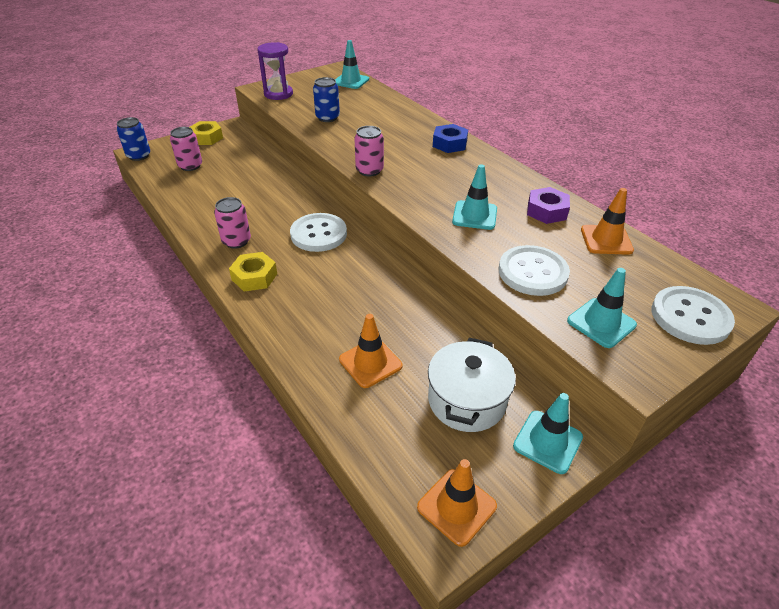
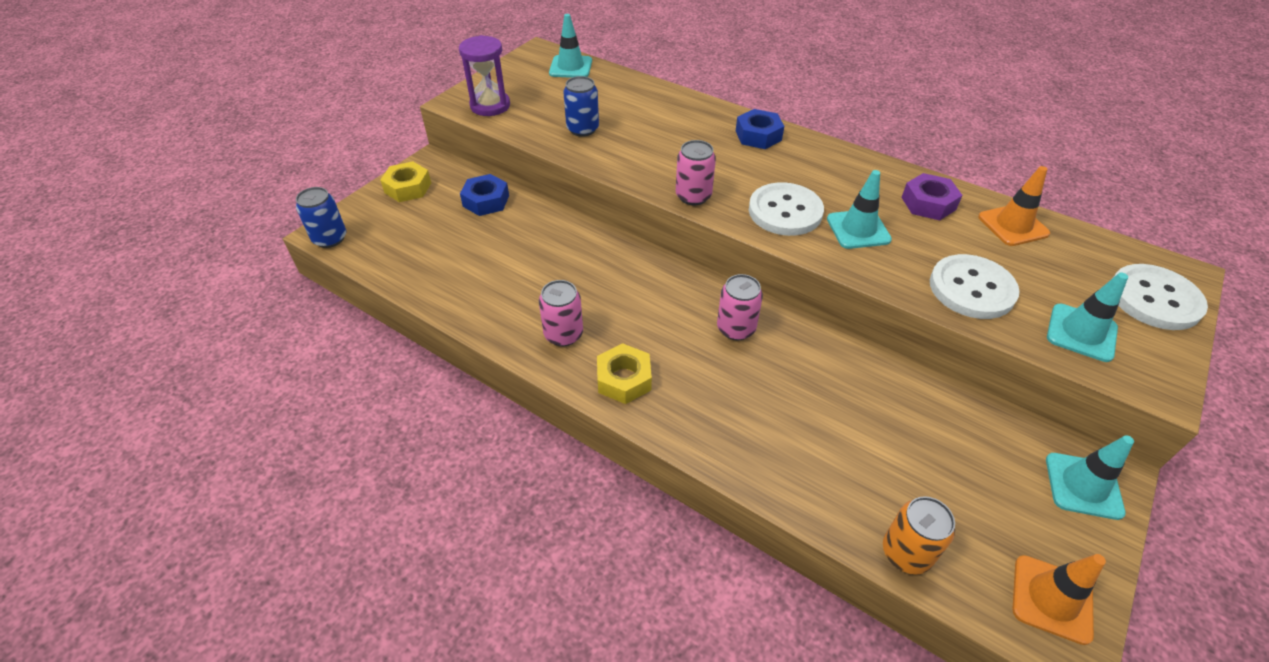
camera: 20 degrees left, 5 degrees up
pink can [170,127,202,171] -> pink can moved to [717,274,763,340]
white button [290,213,347,252] -> white button moved to [749,182,824,236]
orange traffic cone [339,314,402,388] -> none
white pot [428,337,516,432] -> none
none -> blue nut [460,174,509,216]
none -> orange can [883,496,955,574]

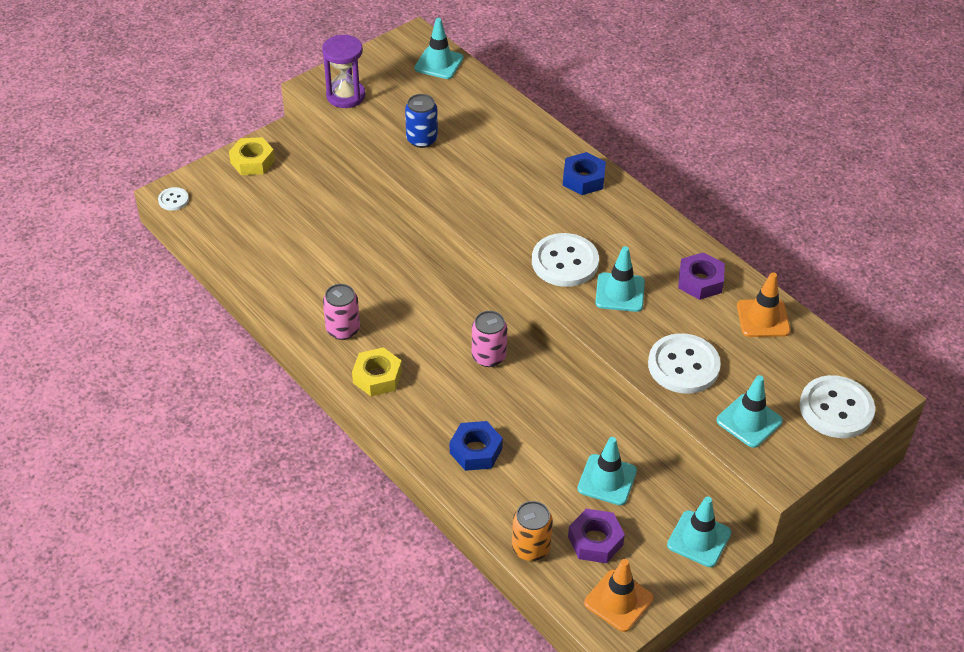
camera: 15 degrees right, 0 degrees up
blue can [296,187,346,248] -> white button [158,187,189,211]
blue nut [460,174,509,216] -> blue nut moved to [450,421,503,471]
pink can [676,140,716,205] -> none
none -> purple nut [568,509,625,563]
none -> turquoise traffic cone [578,437,637,505]

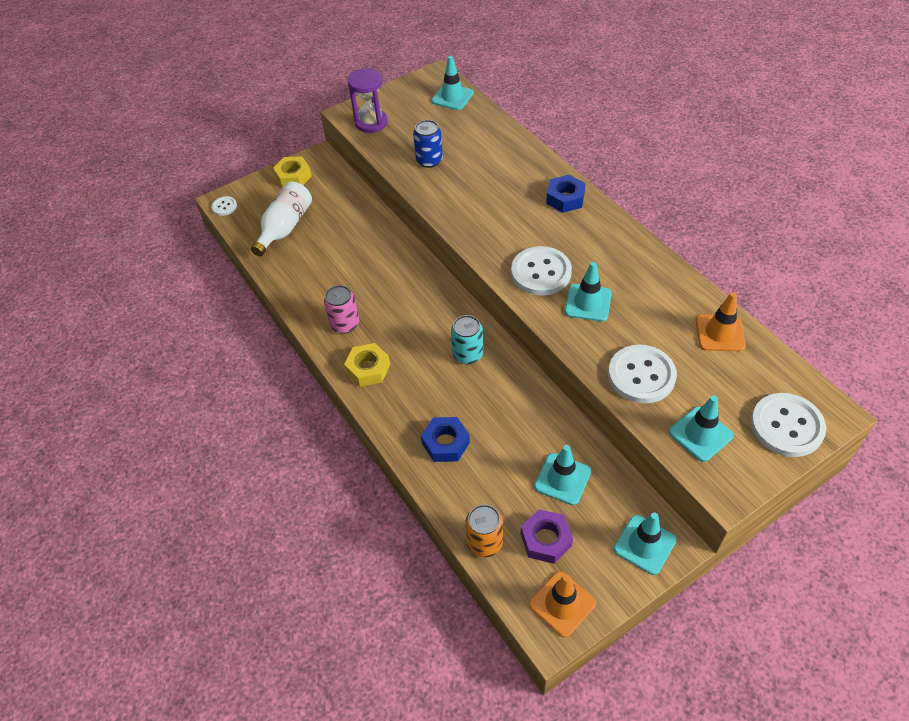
camera: 10 degrees right, 5 degrees up
pink can [472,311,507,367] -> turquoise can [451,315,483,364]
purple nut [678,252,725,300] -> none
none -> white bottle [251,182,312,256]

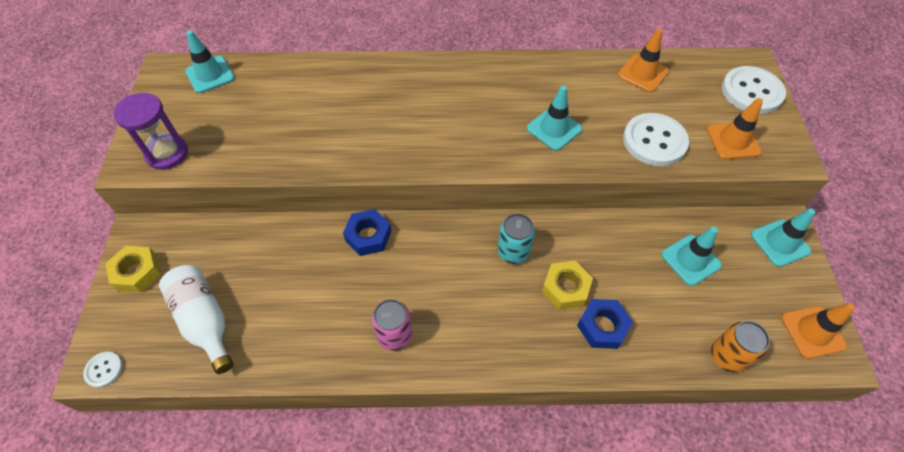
camera: 60 degrees left, 5 degrees up
yellow nut [344,343,390,387] -> yellow nut moved to [542,261,593,310]
blue can [413,120,443,168] -> none
white button [511,246,572,296] -> none
purple nut [521,509,573,564] -> none
blue nut [546,175,586,213] -> blue nut moved to [343,209,391,256]
turquoise traffic cone [669,395,734,462] -> orange traffic cone [707,98,763,159]

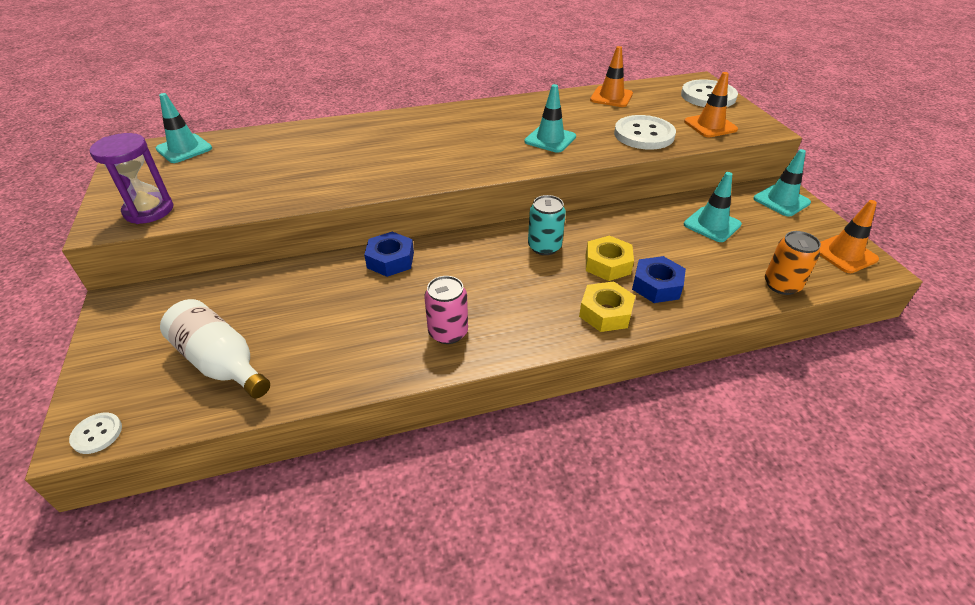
camera: 15 degrees left, 15 degrees down
yellow nut [105,246,161,293] -> yellow nut moved to [579,281,635,332]

